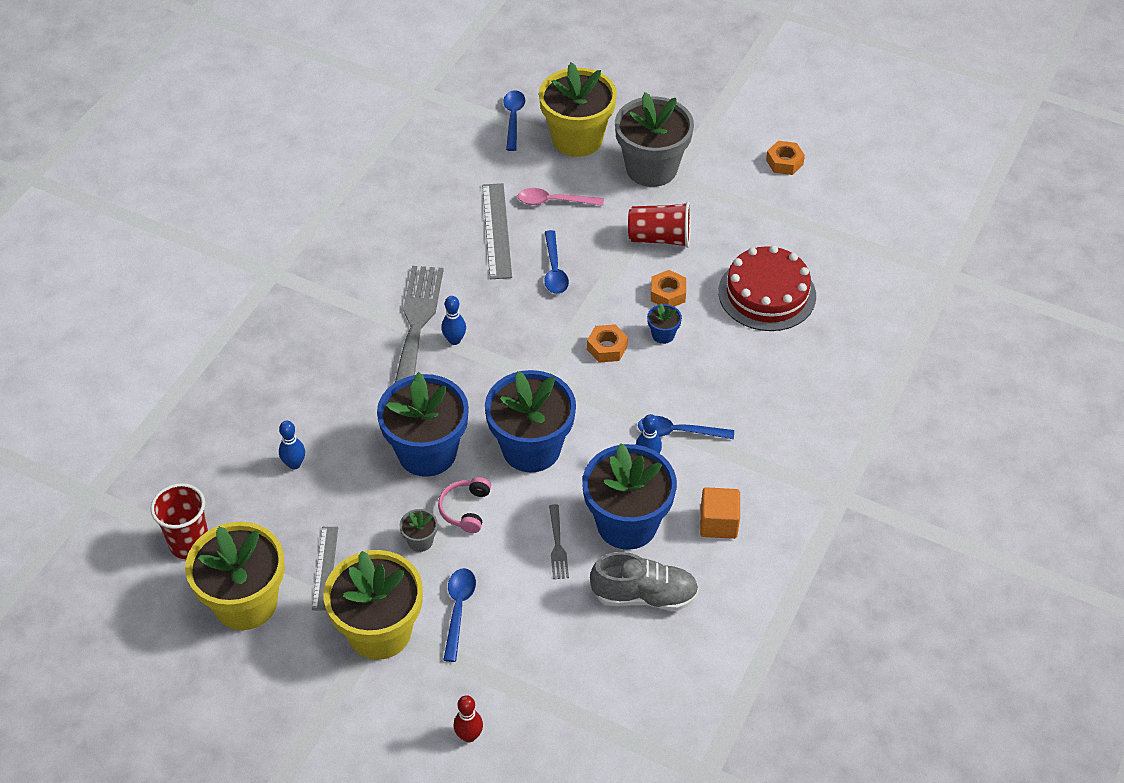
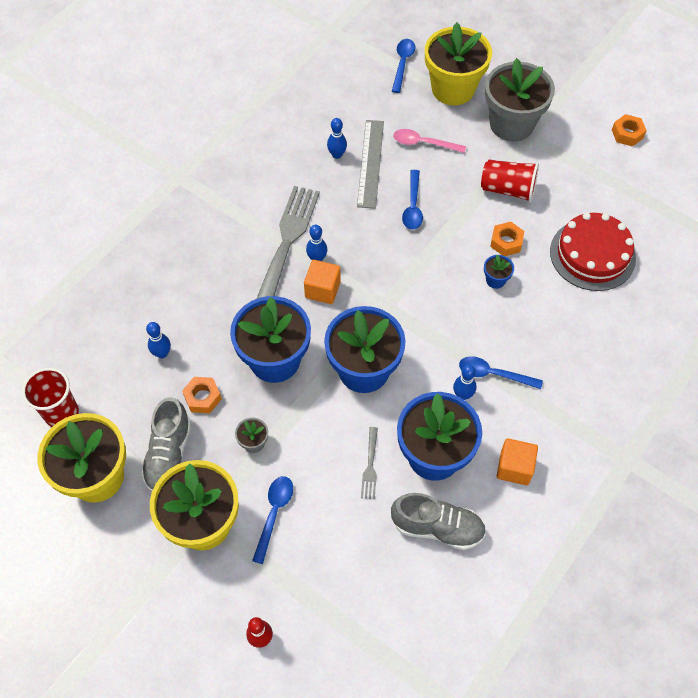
camera: 10 degrees right, 10 degrees up
grey ruler [312,527,338,611] -> grey shoe [141,397,191,491]
pink headphones [438,477,491,533] -> none
orange nut [587,324,628,363] -> orange nut moved to [182,377,222,413]
none -> orange cube [304,260,341,304]
none -> blue bowling pin [327,118,347,159]

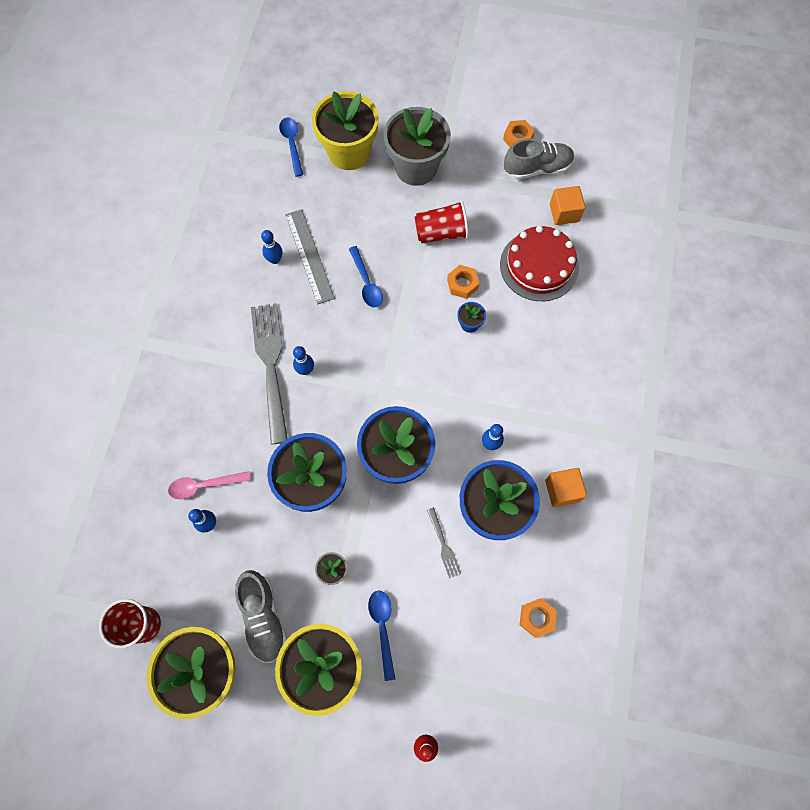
camera: 25 degrees left, 10 degrees up
orange nut [182,377,222,413] -> orange nut moved to [520,598,557,638]
orange cube [304,260,341,304] -> orange cube moved to [550,186,585,225]
grey shoe [391,493,486,550] -> grey shoe moved to [504,139,574,180]
pink spoon [393,129,466,153] -> pink spoon moved to [168,471,250,500]
blue spoon [459,356,543,389] -> none

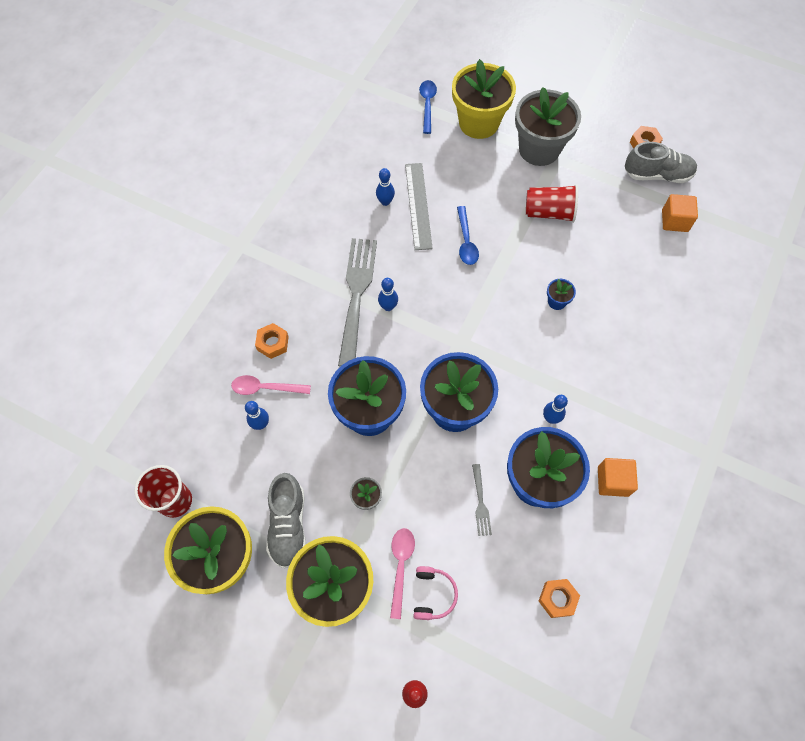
camera: 15 degrees right, 5 degrees down
blue spoon [368,591,395,681] -> pink spoon [390,528,415,619]
orange nut [447,265,479,299] -> orange nut moved to [255,323,289,359]
red cake [500,225,579,301] -> none
none -> pink headphones [413,566,458,620]

